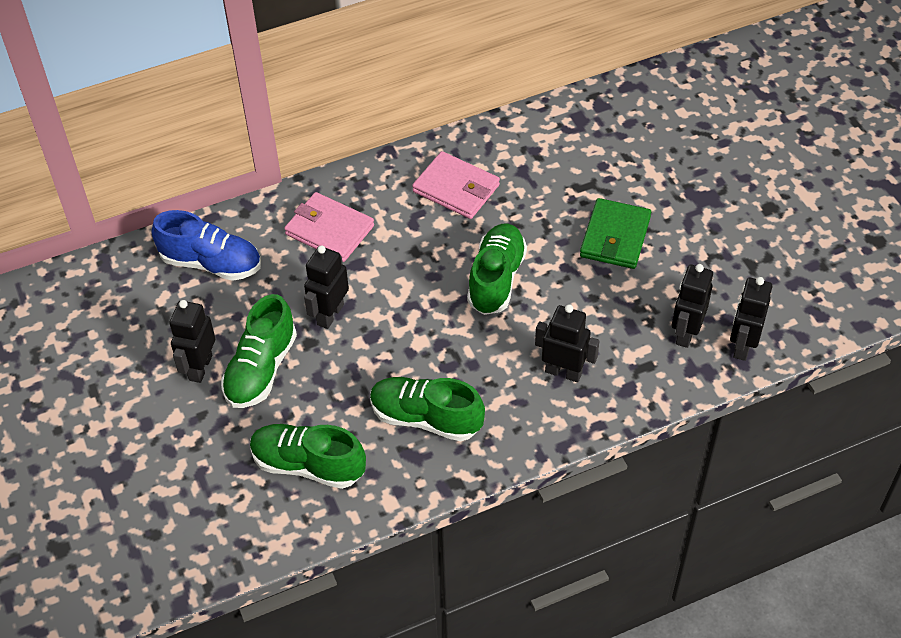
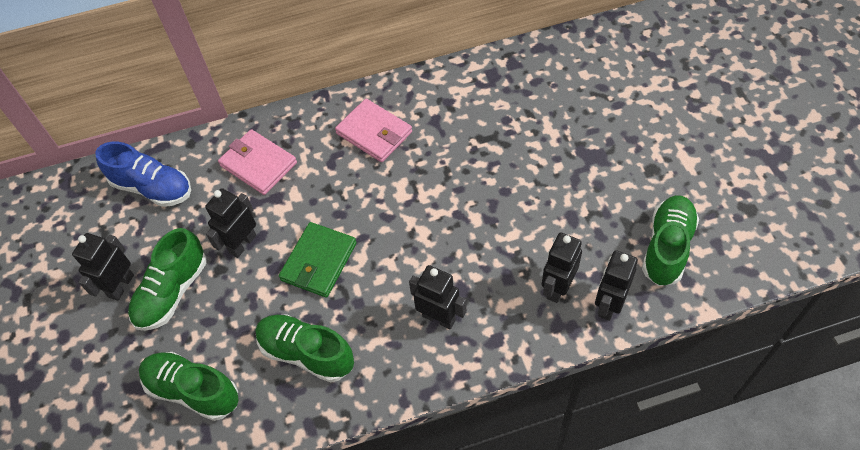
camera: 10 degrees right, 5 degrees up
green shoe [467,224,527,315] -> green shoe moved to [642,195,699,286]
green wallet [580,198,651,269] -> green wallet moved to [279,222,357,298]

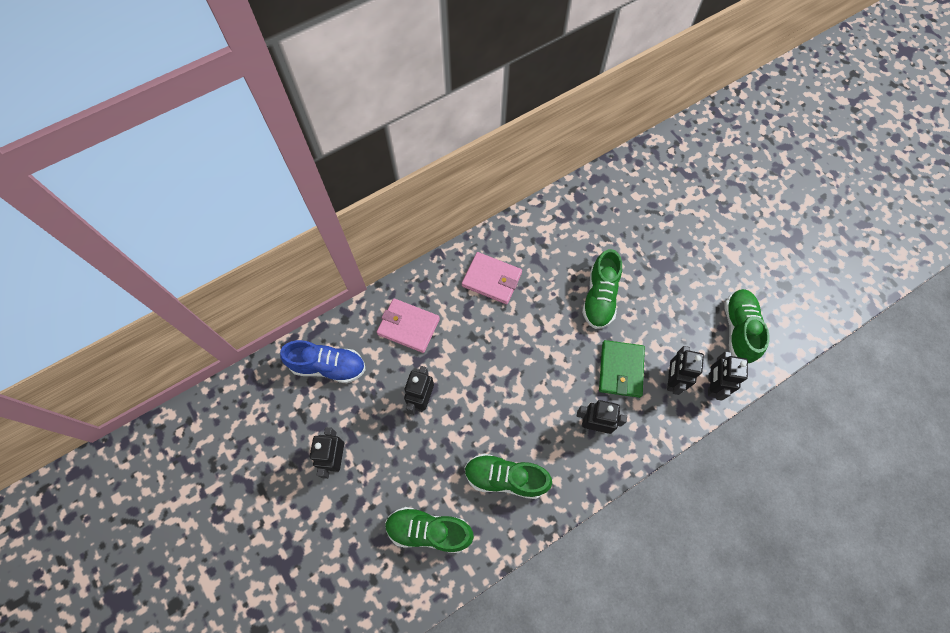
camera: 20 degrees left, 10 degrees up
green shoe [128,228,207,331] -> green shoe moved to [582,249,622,329]
green wallet [279,222,357,298] -> green wallet moved to [599,340,645,398]

